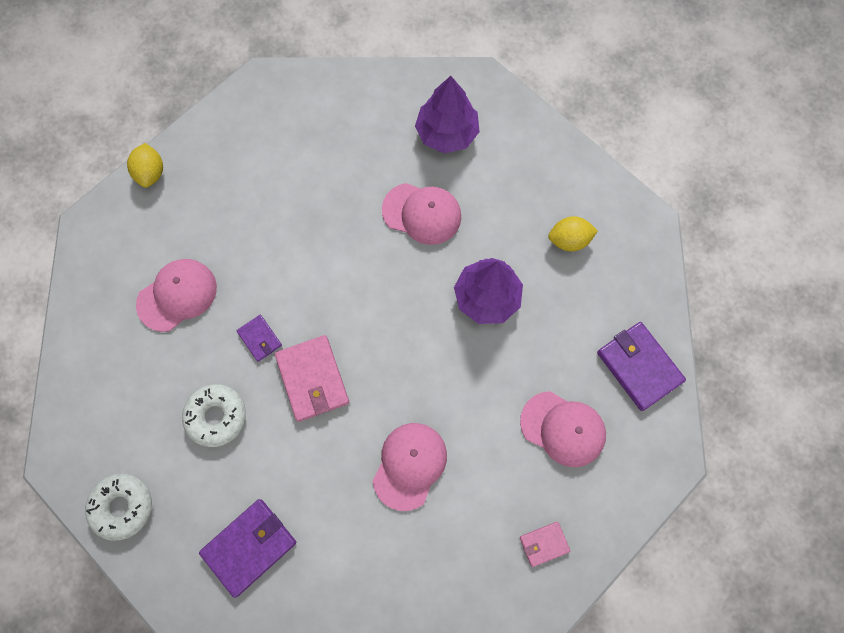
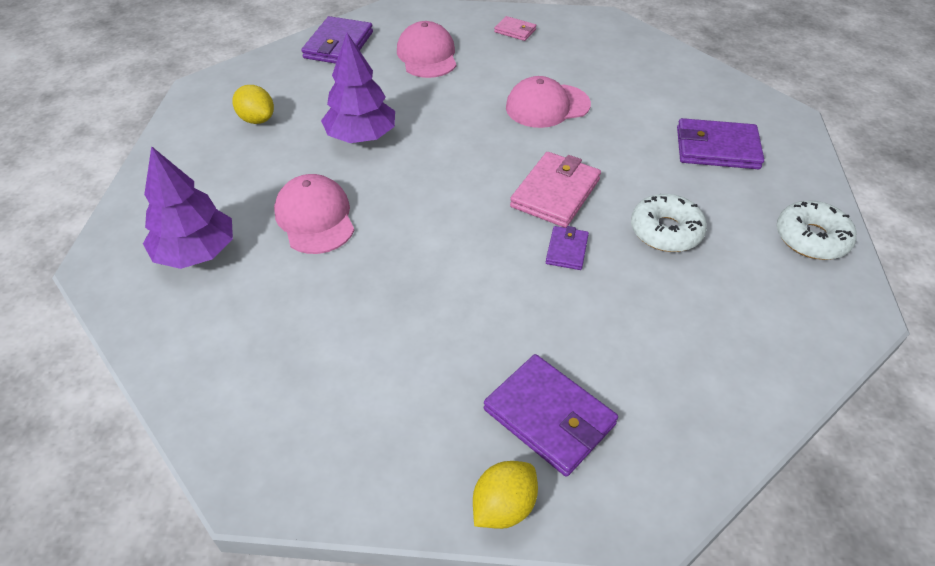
camera: 130 degrees left, 25 degrees down
pink cap [136,259,217,332] -> none
none -> purple wallet [484,354,618,477]

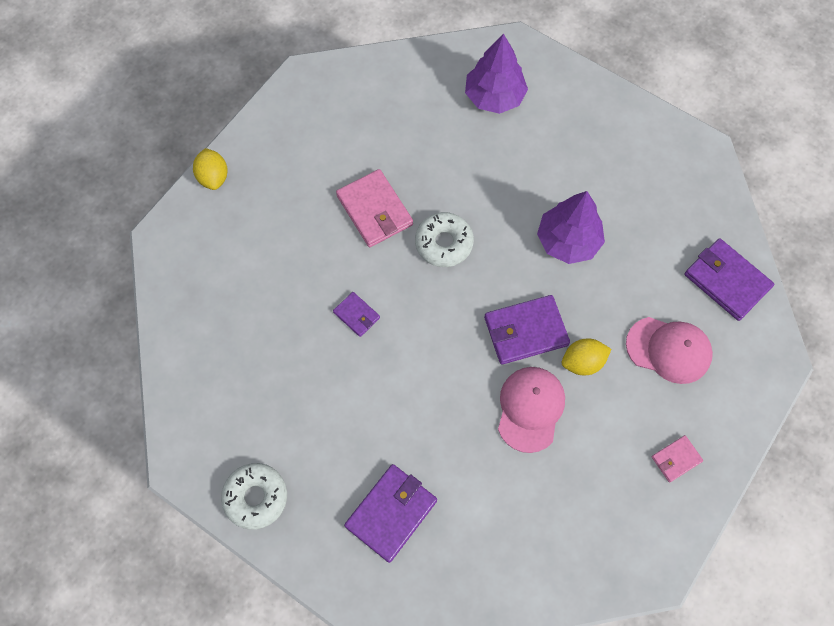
camera: 120 degrees right, 20 degrees up
yellow lemon [232,85,274,124] -> yellow lemon moved to [562,338,611,375]
pink cap [274,174,354,254] -> none
purple wallet [484,354,618,477] -> purple wallet moved to [484,295,570,365]
pink wallet [510,152,601,228] -> pink wallet moved to [336,169,413,247]
white donut [631,194,707,252] -> white donut moved to [415,212,474,267]

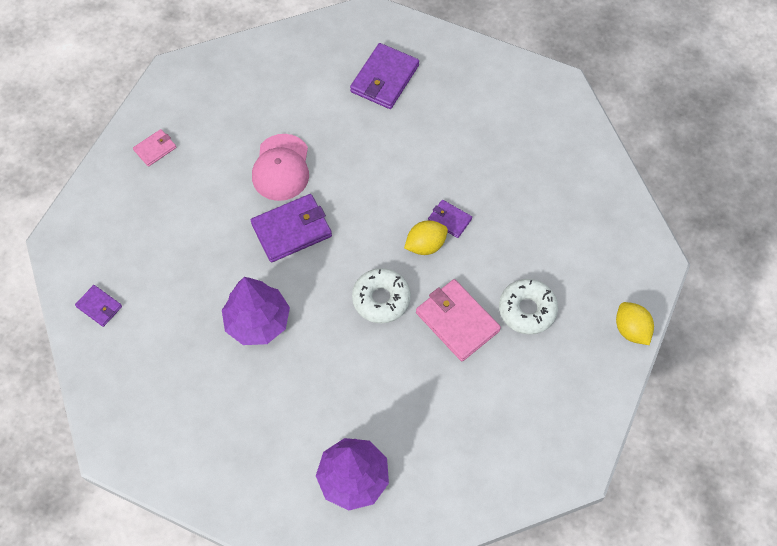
camera: 170 degrees right, 5 degrees down
white donut [221,463,287,530] -> white donut moved to [499,279,558,334]
yellow lemon [562,338,611,375] -> yellow lemon moved to [404,221,448,255]
pink cap [626,317,713,384] -> none
purple wallet [684,238,774,321] -> purple wallet [75,285,122,327], size x0.54

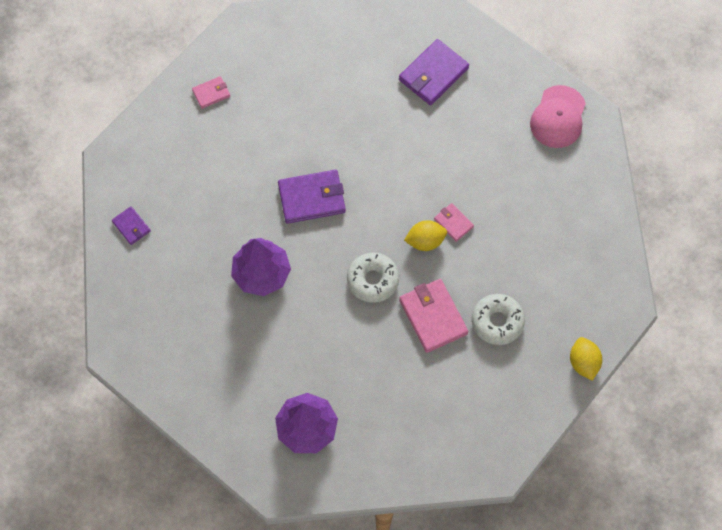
camera: 15 degrees right, 5 degrees up
pink cap [252,134,309,201] -> pink cap moved to [530,85,586,148]
purple wallet [428,200,472,238] -> pink wallet [434,203,474,242]

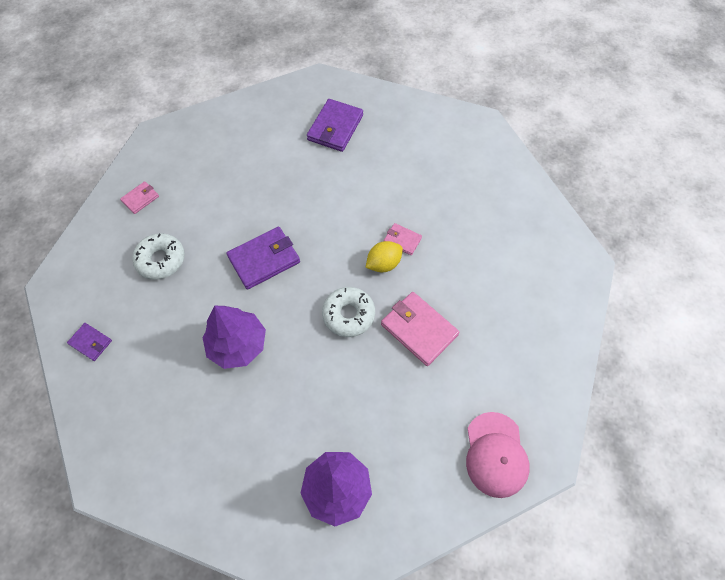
camera: 20 degrees left, 5 degrees down
white donut [472,294,525,345] -> white donut moved to [132,233,185,280]
pink cap [530,85,586,148] -> pink cap moved to [466,412,530,498]
yellow lemon [570,337,602,380] -> none

